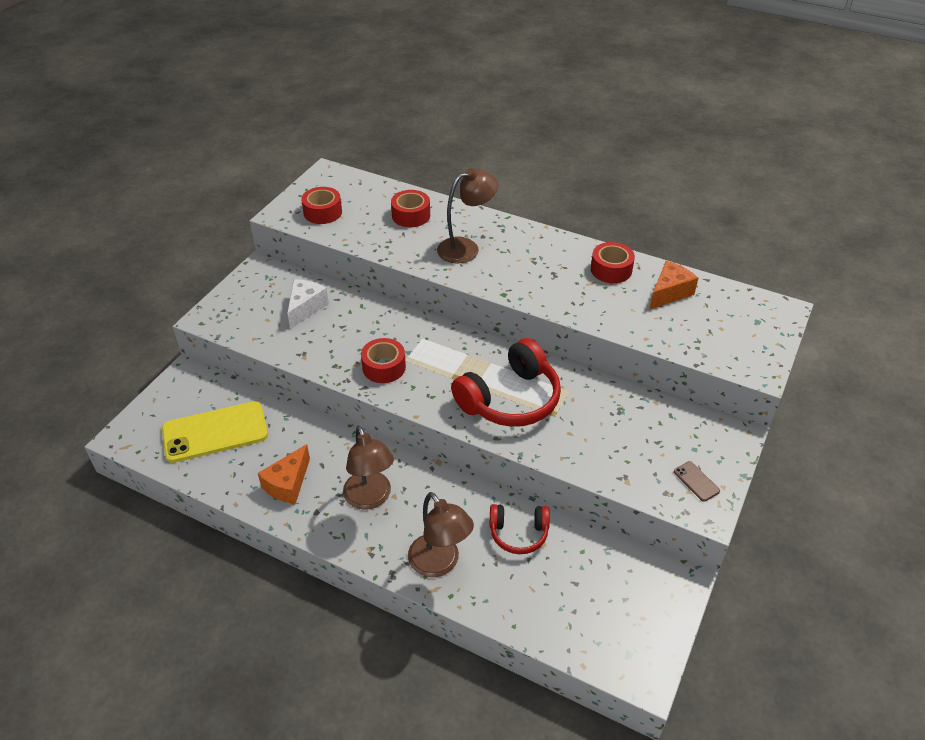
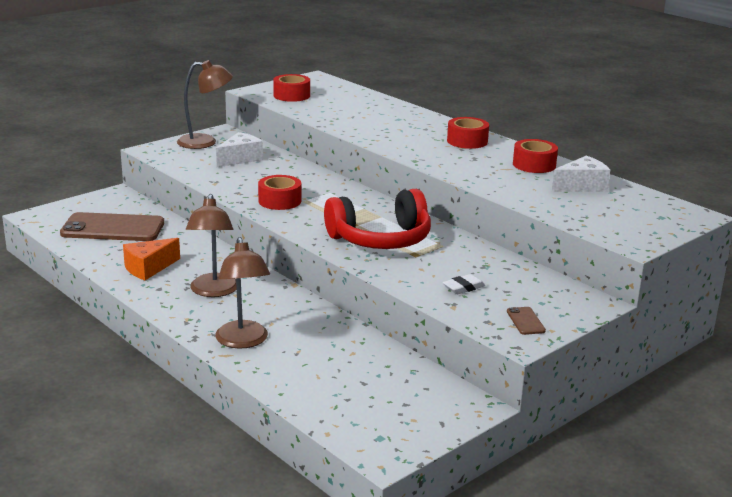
camera: 20 degrees right, 20 degrees down
yellow phone [162,401,268,463] -> brown phone [60,212,164,241]
red tape [391,190,430,227] -> red tape moved to [447,117,489,149]
brown lamp [437,168,498,263] -> brown lamp moved to [177,60,233,149]
red headphones [490,504,550,554] -> none
orange cheese [649,261,698,310] -> white cheese [552,156,610,192]
none -> white eraser [443,274,485,294]

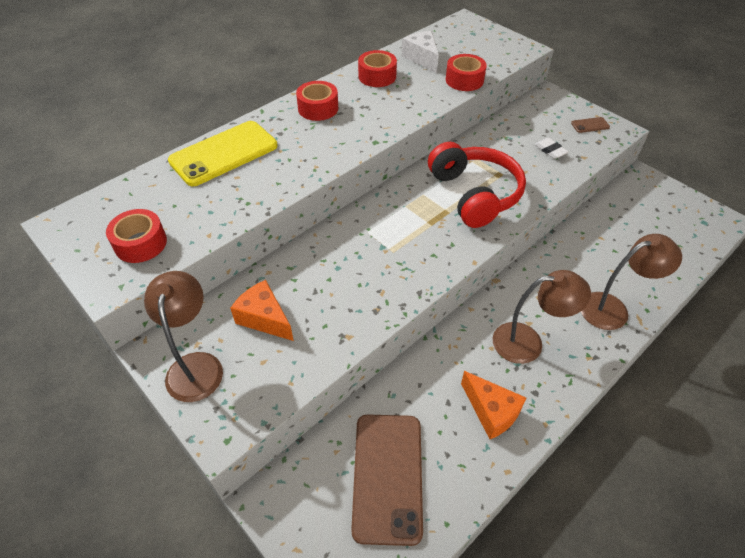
camera: 90 degrees left, 25 degrees up
white cheese [216,132,263,167] -> orange cheese [230,280,294,341]
red tape [258,175,301,210] -> red tape moved to [446,54,487,91]
none -> yellow phone [168,121,277,186]

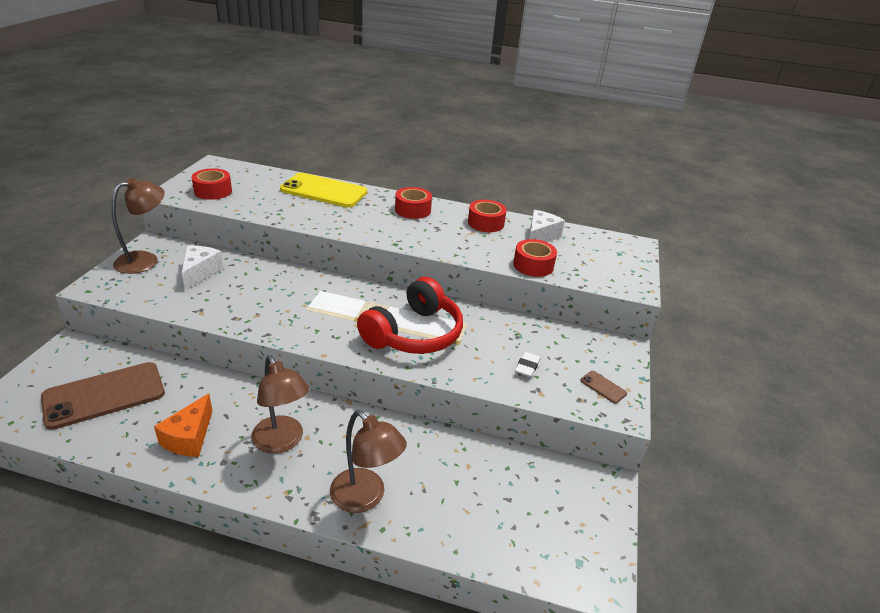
camera: 55 degrees right, 15 degrees down
orange cheese [230,280,294,341] -> white cheese [182,246,223,290]

